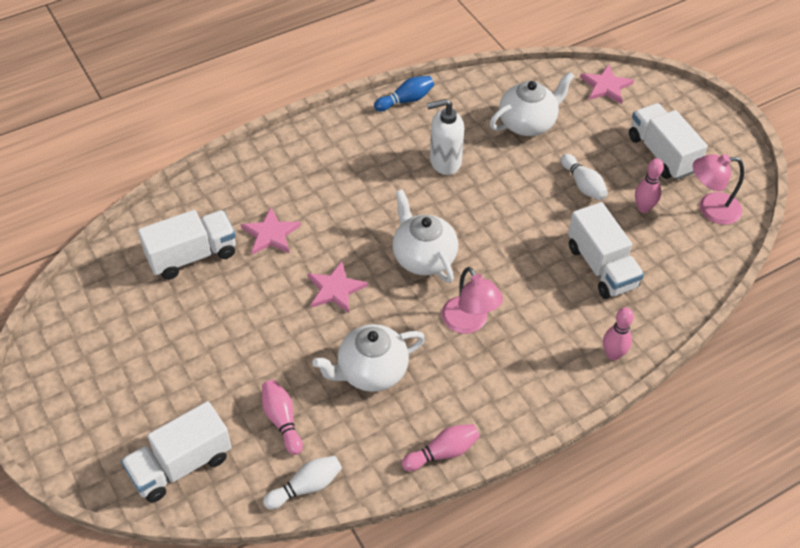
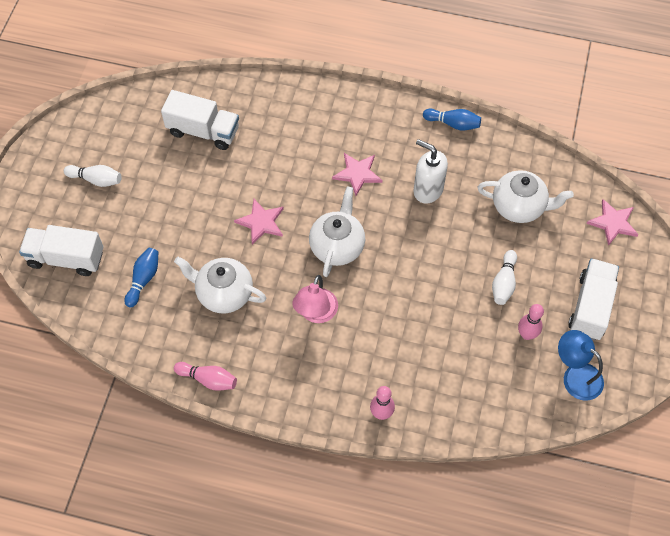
camera: 45 degrees right, 10 degrees up
pink star [241,207,301,255] -> pink star moved to [332,153,382,196]
pink bowling pin [262,380,303,455] -> blue bowling pin [124,248,158,307]
white bowling pin [263,455,342,509] -> white bowling pin moved to [64,165,122,187]
white truck [568,202,644,299] -> none
pink lamp [693,154,744,225] -> blue lamp [558,330,604,401]

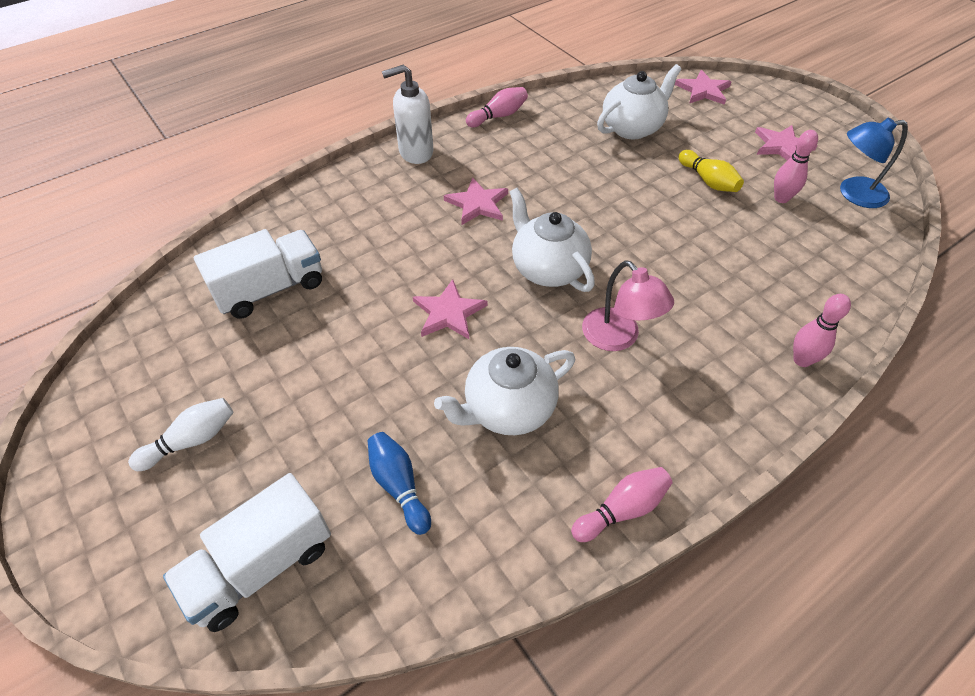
camera: 50 degrees left, 10 degrees down
white soap dispenser [413,139,448,204] -> white soap dispenser moved to [382,64,433,164]
blue bowling pin [423,109,481,131] -> pink bowling pin [466,87,528,127]
white bowling pin [492,250,517,305] -> yellow bowling pin [678,150,744,192]
white truck [568,258,619,340] -> pink star [755,125,818,160]

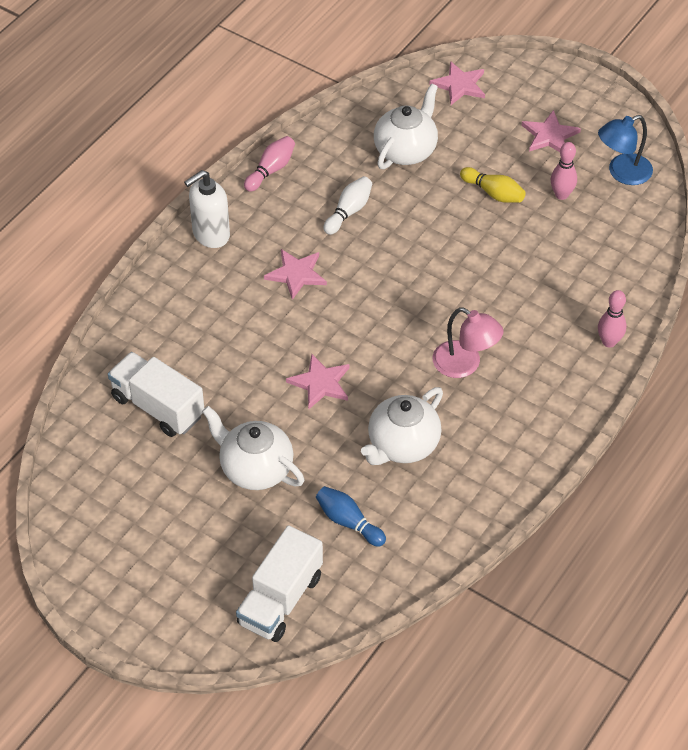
camera: 20 degrees left, 0 degrees up
white bowling pin [128,398,234,471] -> white bowling pin moved to [323,176,372,235]
white truck [194,229,322,319] -> white truck turned 90 degrees counterclockwise [108,352,204,437]
white teapot [510,188,595,292] -> white teapot moved to [202,406,304,490]
pink bowling pin [571,467,672,542] -> none

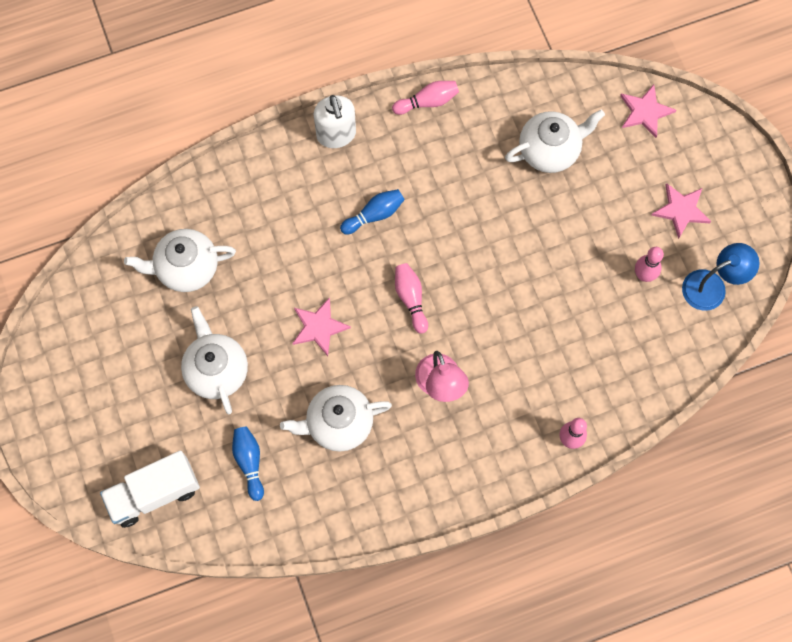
camera: 35 degrees right, 20 degrees up
white truck [108,352,204,437] -> white teapot [124,229,236,292]
white soap dispenser [184,170,230,248] -> white soap dispenser turned 105 degrees counterclockwise [313,95,356,148]
pink star [264,249,327,300] -> blue bowling pin [340,189,405,235]
white bowling pin [323,176,372,235] -> none
yellow bowling pin [460,167,526,203] -> none
blue lamp [598,115,653,185] -> blue lamp turned 150 degrees clockwise [682,243,760,311]
none -> pink bowling pin [395,263,428,333]

